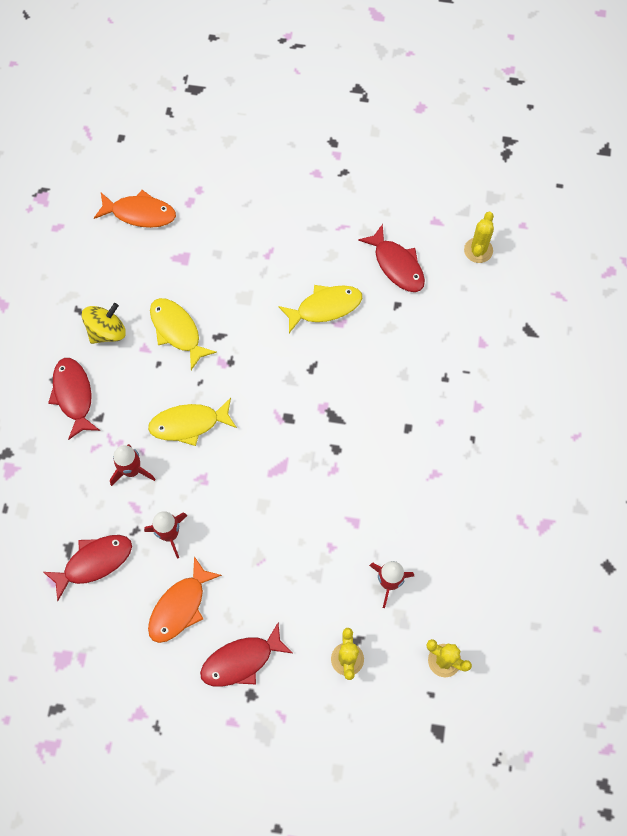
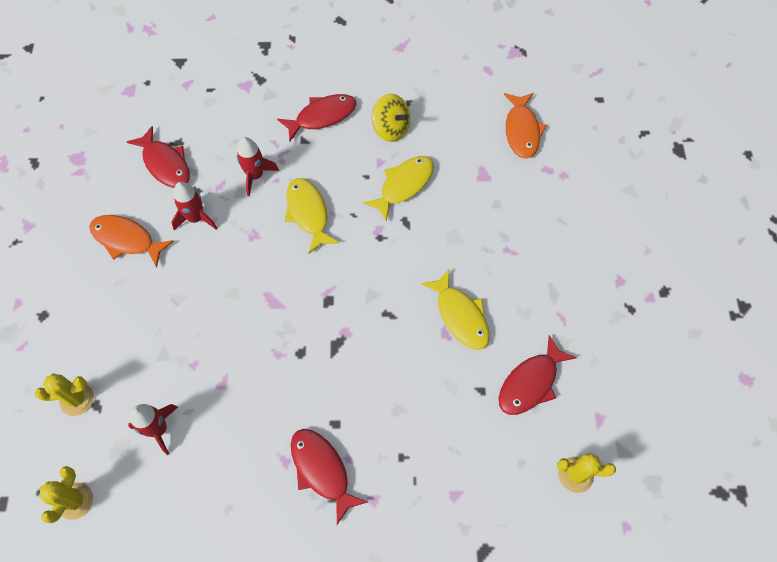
camera: 80 degrees right, 5 degrees down
red fish [200,622,293,687] -> red fish moved to [291,429,368,525]

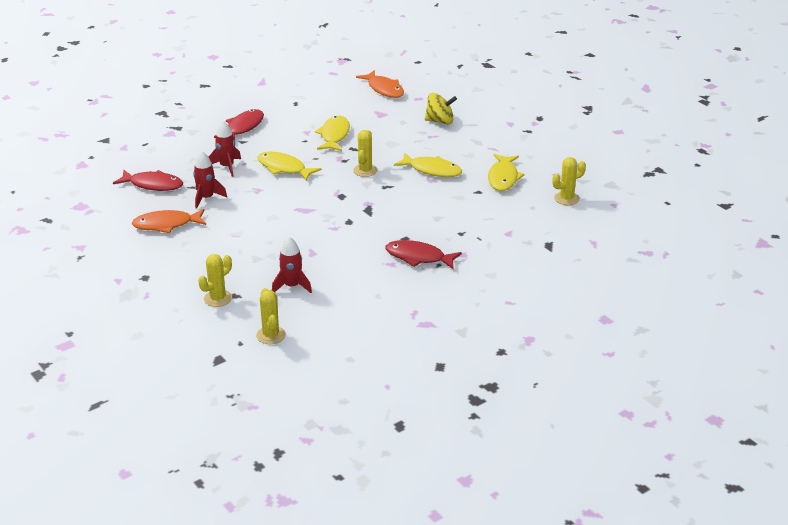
camera: 35 degrees left, 30 degrees down
yellow spinning top [372,94,410,142] -> yellow spinning top moved to [425,93,457,125]
red fish [499,335,577,415] -> yellow fish [488,154,525,191]
none -> yellow cactus [353,130,378,177]

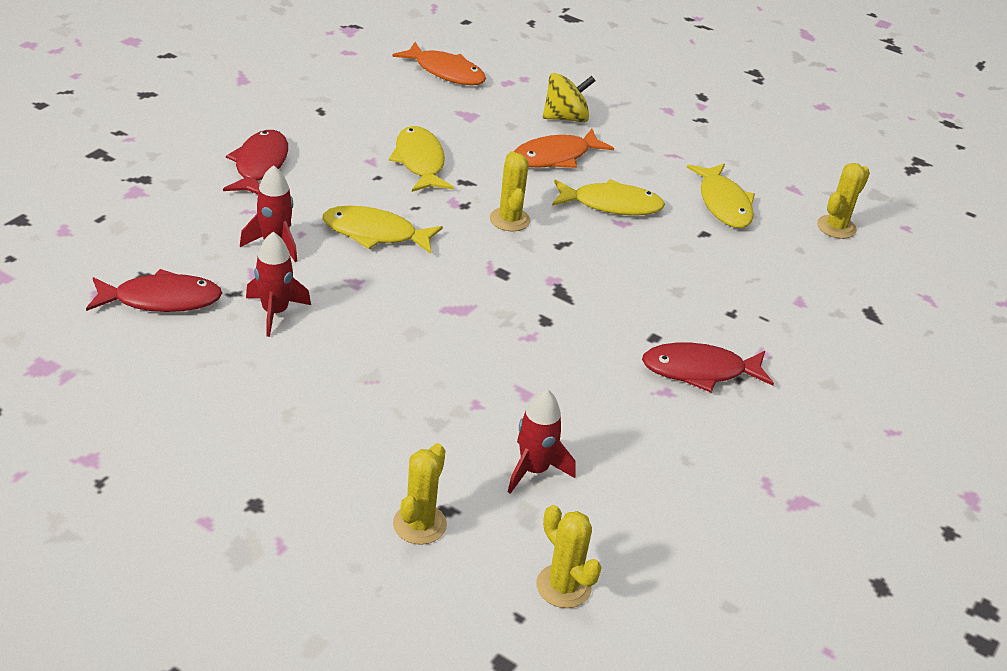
camera: 25 degrees left, 5 degrees up
orange fish [132,209,206,233] -> orange fish moved to [514,129,614,168]

